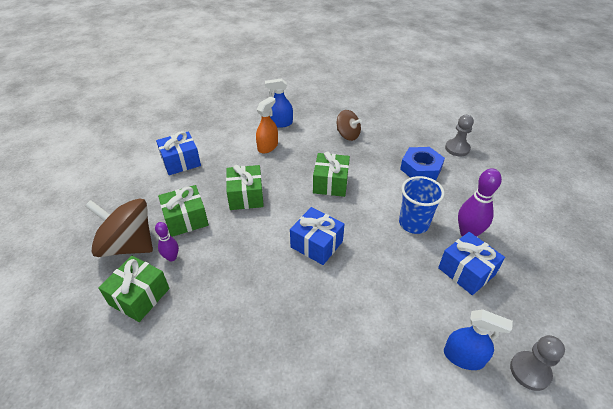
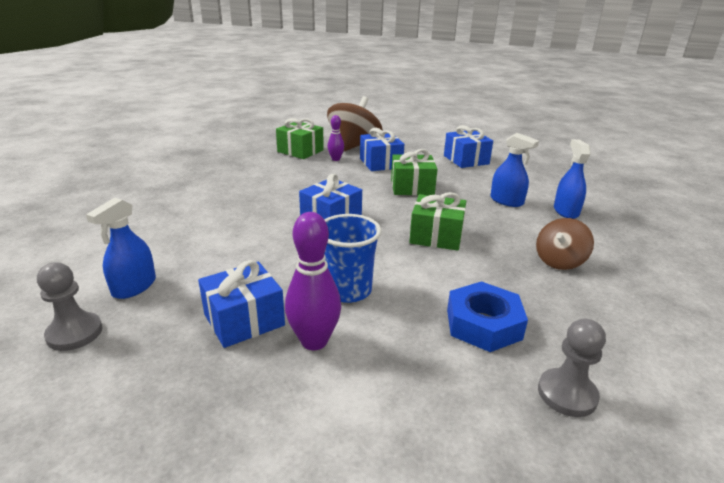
camera: 95 degrees right, 15 degrees down
green gift [158,185,209,237] -> blue gift [360,128,404,171]
orange spray bottle [256,96,278,154] -> blue spray bottle [490,133,539,207]

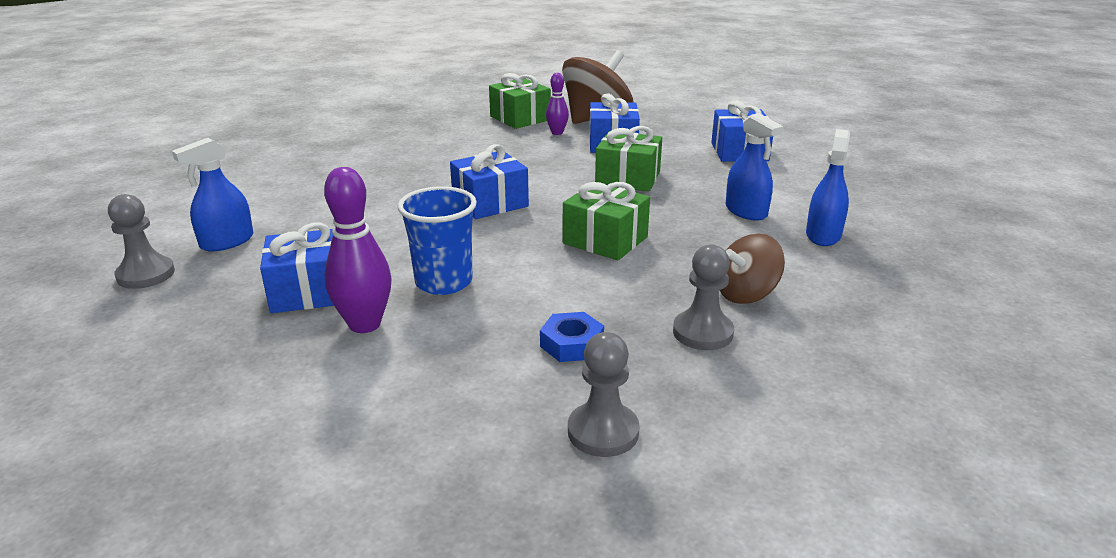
camera: 20 degrees right, 0 degrees up
blue nut [447,281,528,352] -> blue nut [540,312,604,362], size x0.63
none -> grey pawn [673,245,734,350]

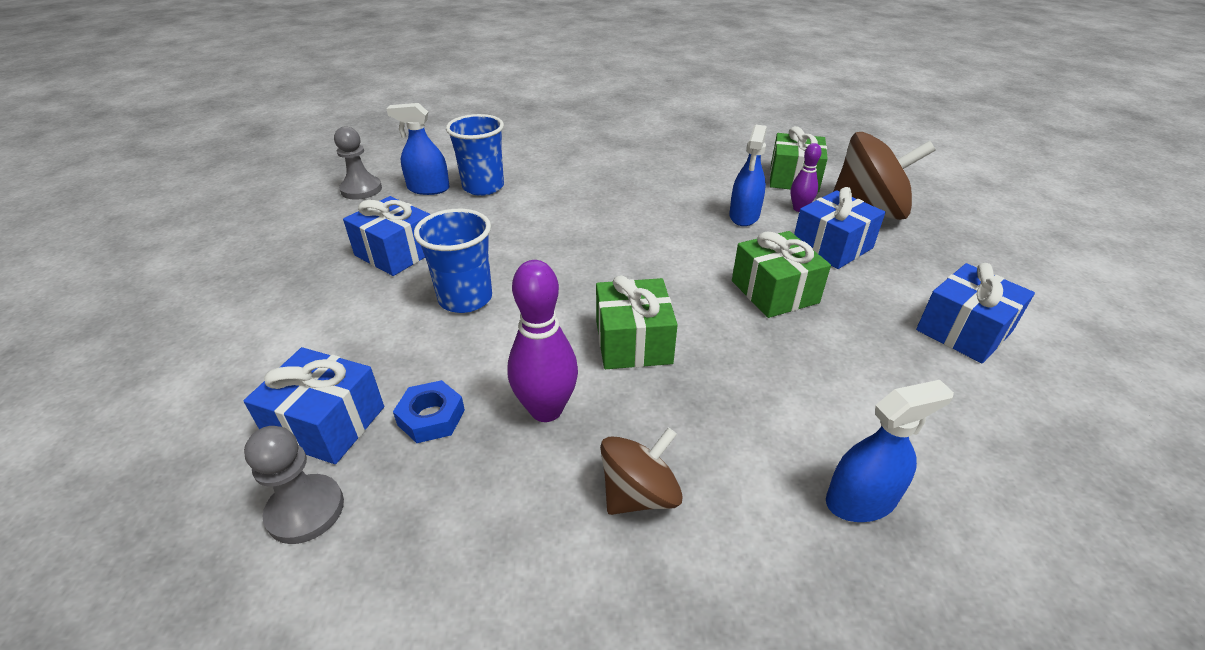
camera: 50 degrees right, 10 degrees up
purple bowling pin [324,167,392,333] -> purple bowling pin moved to [507,260,578,422]
blue gift [450,144,529,219] -> blue gift moved to [244,347,384,464]
grey pawn [673,245,734,350] -> none
brown spinning top [720,234,785,304] -> brown spinning top turned 120 degrees clockwise [600,427,683,515]
blue spray bottle [726,113,783,221] -> blue spray bottle moved to [729,125,767,226]
none -> blue cup [446,114,504,196]

